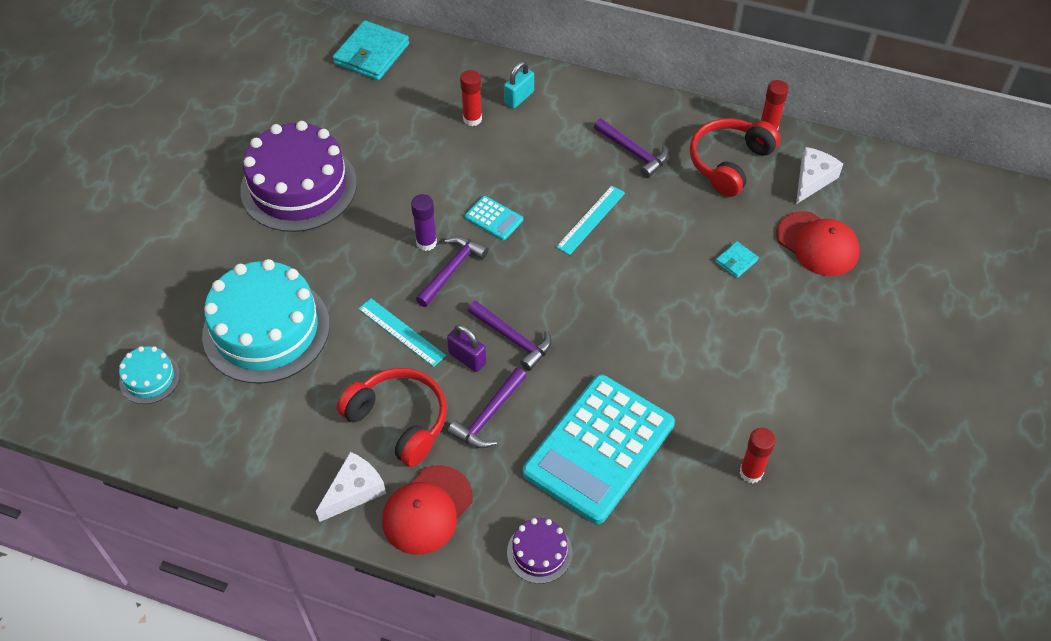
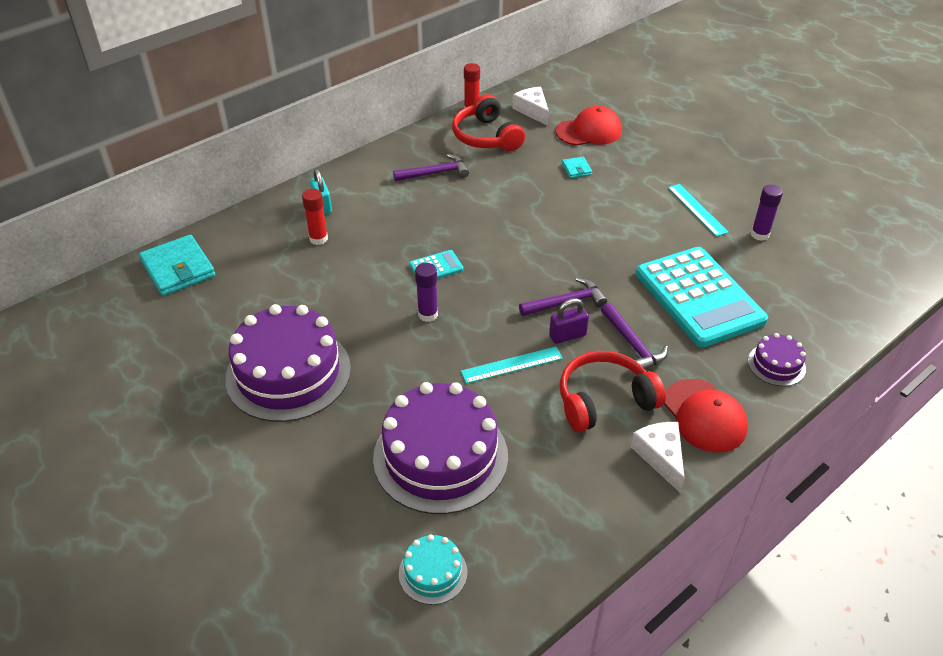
camera: 60 degrees left, 10 degrees down
turquoise cake [202,259,330,384] -> purple cake [373,382,508,514]
purple hammer [416,236,489,307] -> none
turquoise ruler [556,186,625,255] -> turquoise ruler moved to [668,184,729,237]
red glue stick [740,428,776,483] -> purple glue stick [751,185,783,241]

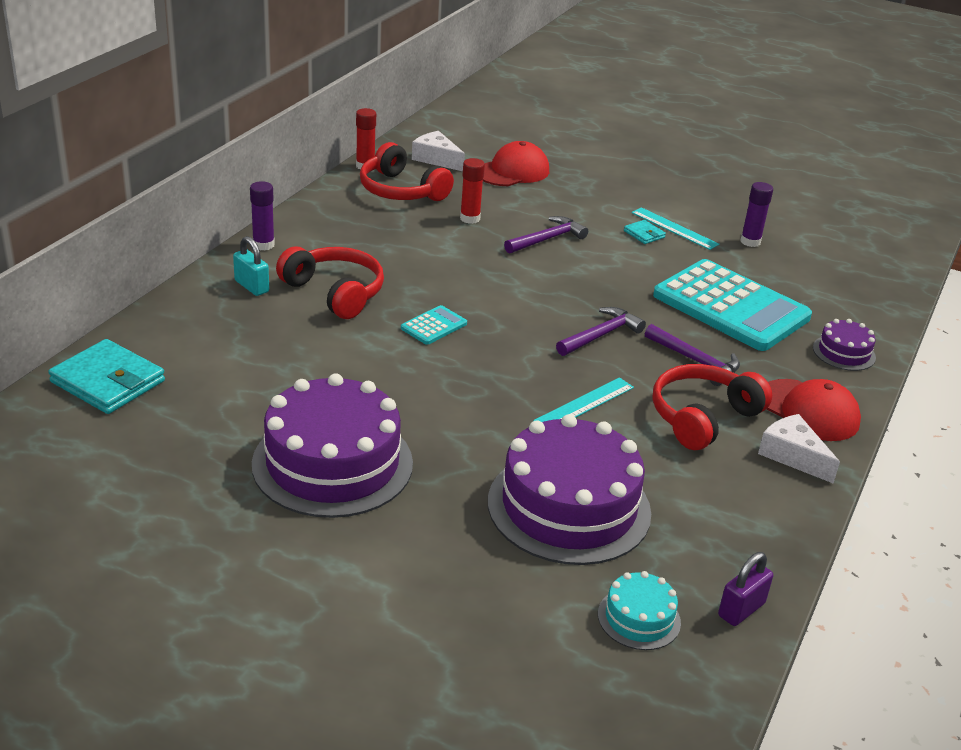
camera: 25 degrees left, 10 degrees down
red glue stick [302,189,328,245] -> red glue stick moved to [460,158,485,224]
purple hammer [393,154,469,181] -> purple hammer moved to [504,216,588,254]
purple glue stick [415,263,438,322] -> purple glue stick moved to [250,181,275,250]
purple padlock [549,298,589,344] -> purple padlock moved to [718,552,773,626]
turquoise wallet [562,157,592,178] -> turquoise wallet moved to [624,220,666,244]
none -> red headphones [276,247,384,319]

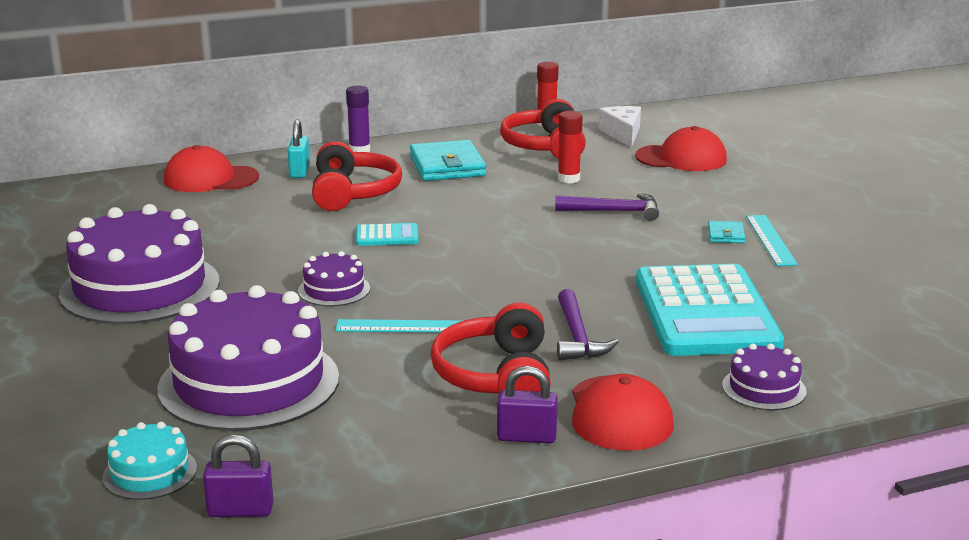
camera: 45 degrees right, 10 degrees down
turquoise wallet [48,339,165,414] -> turquoise wallet moved to [410,140,486,181]
purple hammer [556,307,646,356] -> none
red headphones [653,364,772,450] -> red headphones turned 90 degrees counterclockwise [431,303,551,393]
purple glue stick [740,182,773,247] -> none
white cheese [758,414,840,483] -> purple padlock [497,366,558,443]
none -> red cap [164,145,259,192]
none -> purple cake [298,251,370,306]

